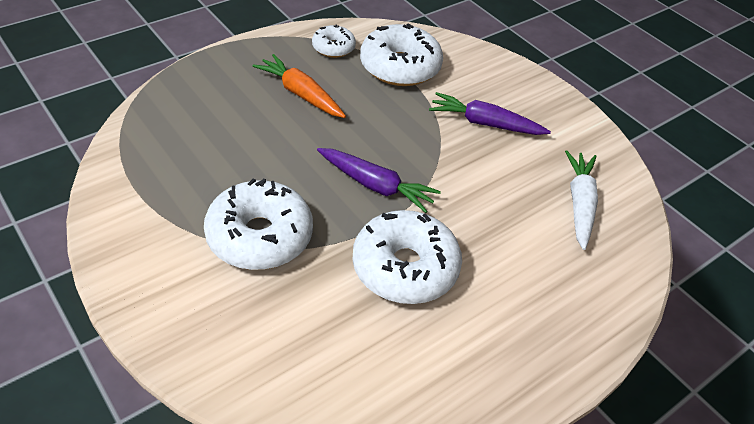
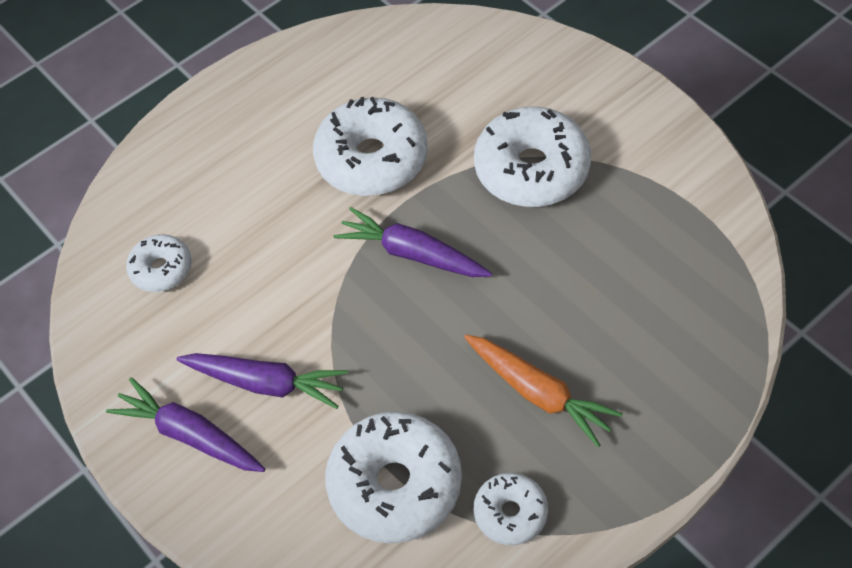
camera: 175 degrees left, 10 degrees up
white carrot [565,150,598,250] -> white donut [126,234,192,292]
none -> purple carrot [106,377,265,472]

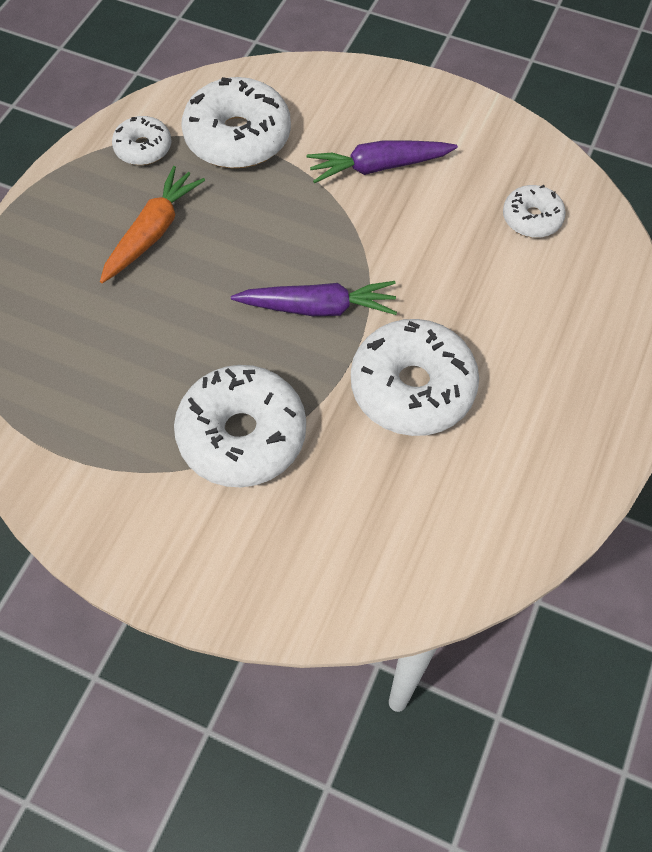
camera: 150 degrees right, 5 degrees up
purple carrot [106,377,265,472] -> none
orange carrot [464,335,623,447] -> orange carrot turned 105 degrees clockwise [100,166,205,283]

